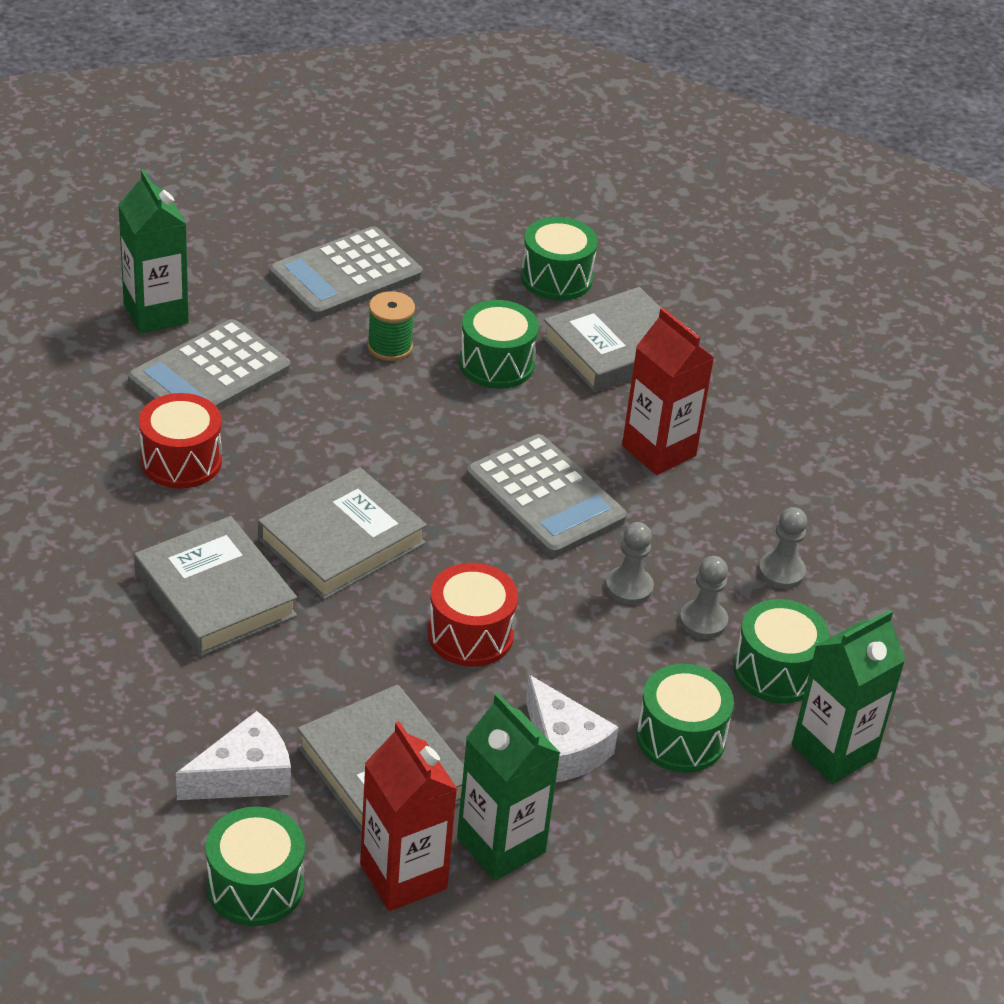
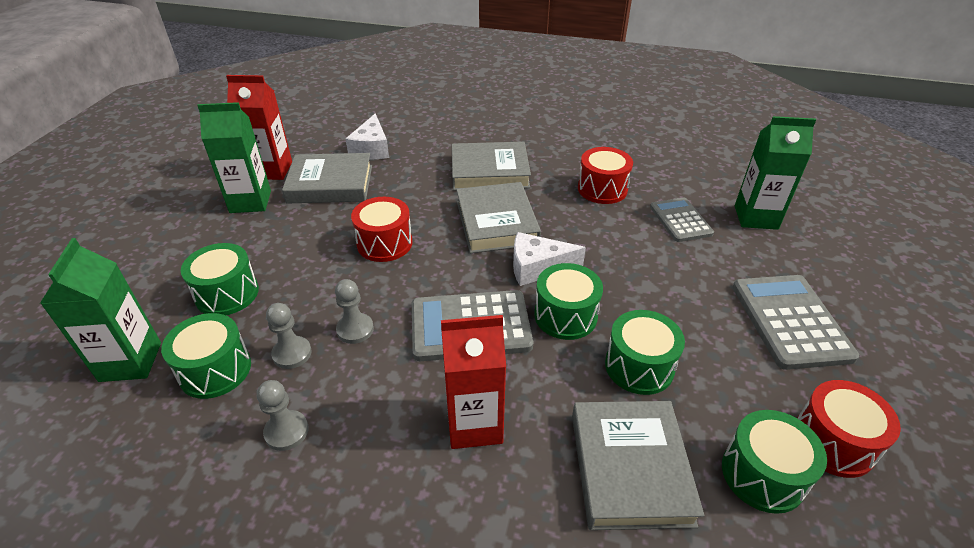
camera: 125 degrees right, 0 degrees up
grey calculator [128,319,291,410] -> grey calculator [650,198,714,242], size x0.63
green drum [206,806,305,926] -> green drum moved to [534,263,603,340]
green spool [367,291,415,361] -> none
white cheese [526,675,619,782] -> white cheese moved to [513,232,586,286]
none -> red drum [797,380,901,478]

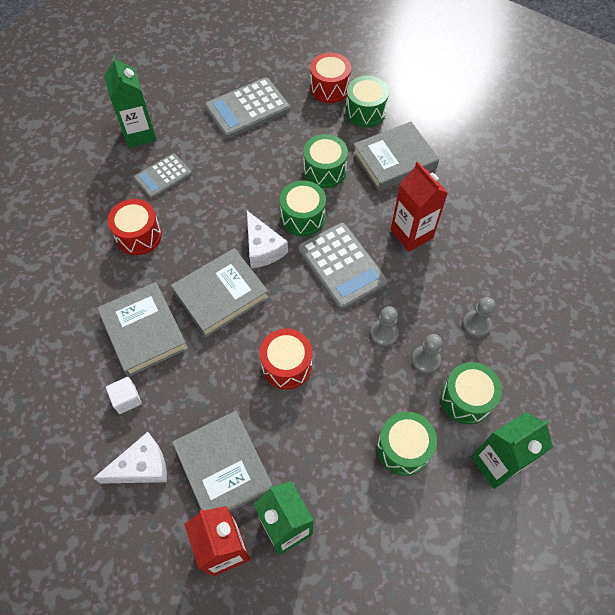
camera: 115 degrees left, 20 degrees up
none -> white cube [106,377,142,414]

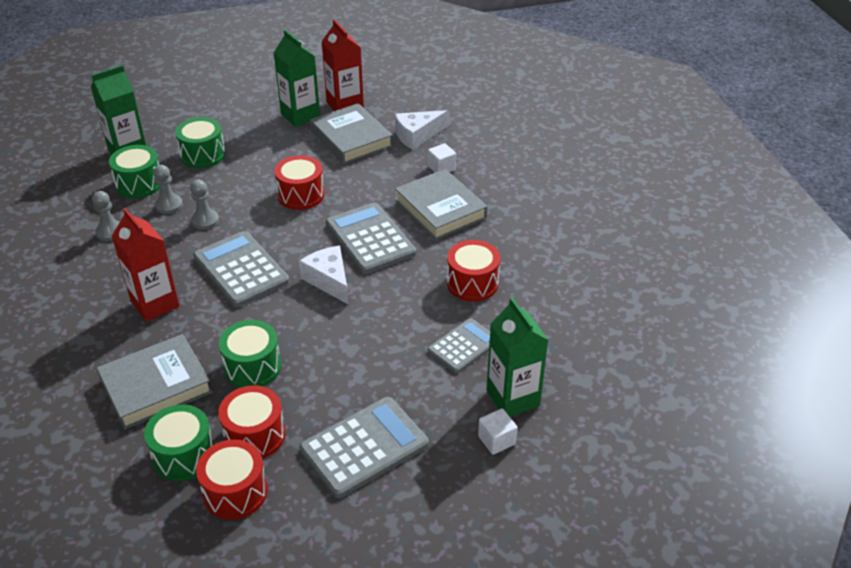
camera: 175 degrees right, 20 degrees down
grey book [171,248,269,337] -> grey calculator [325,202,416,274]
green drum [280,180,326,236] -> none
none -> red drum [218,385,285,459]
none -> white cube [478,408,518,455]

